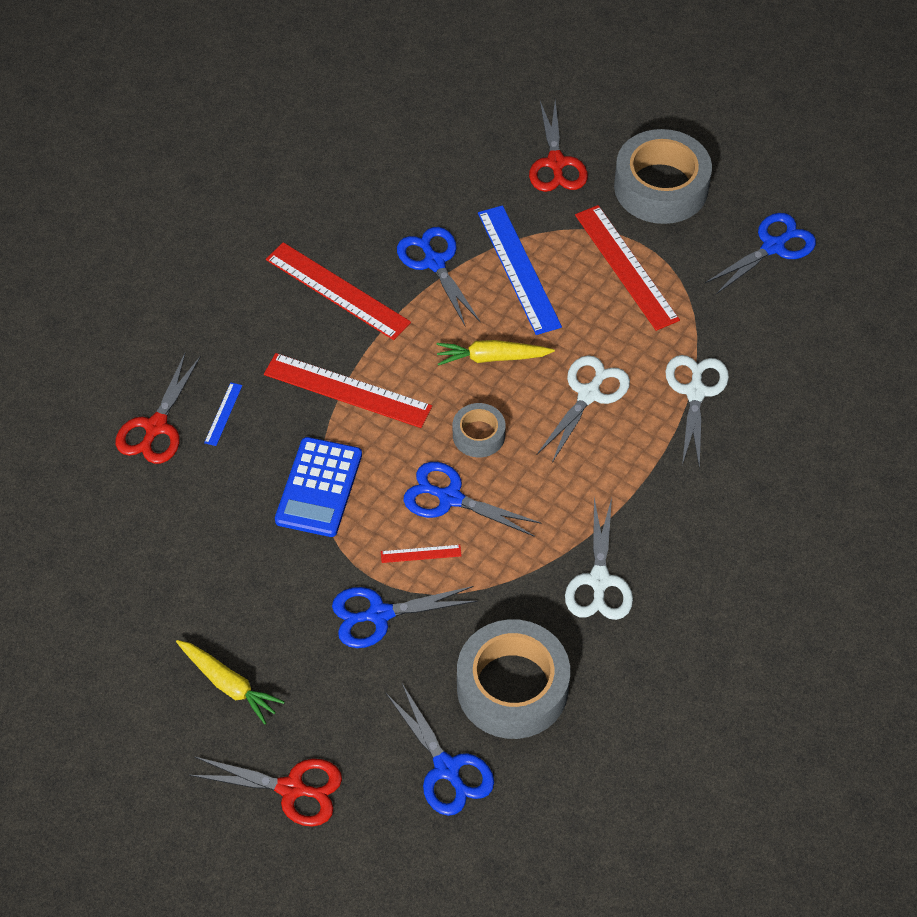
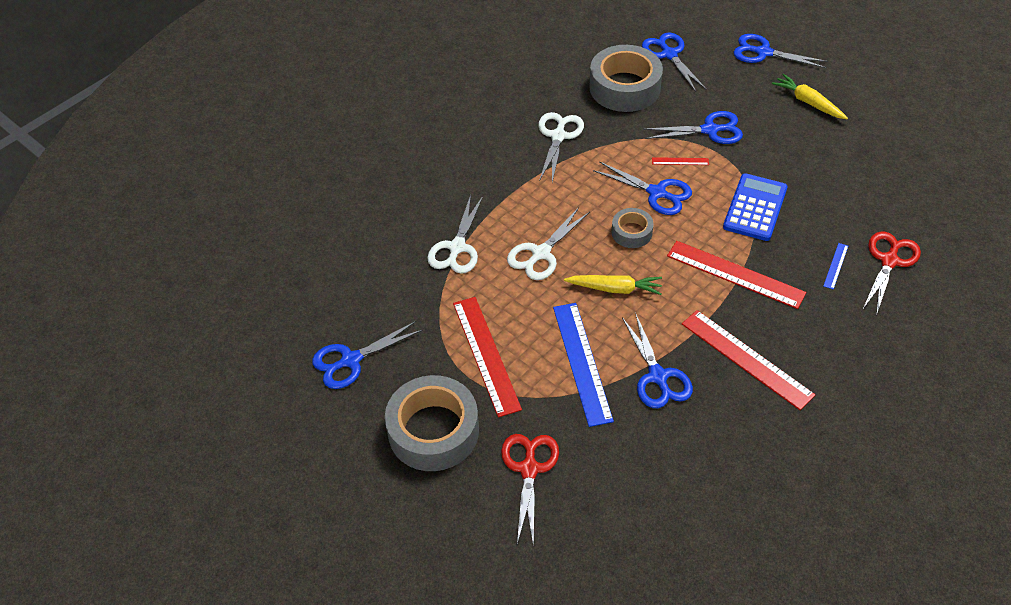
camera: 170 degrees left, 5 degrees down
red scissors [189,757,342,827] -> blue scissors [734,34,828,68]

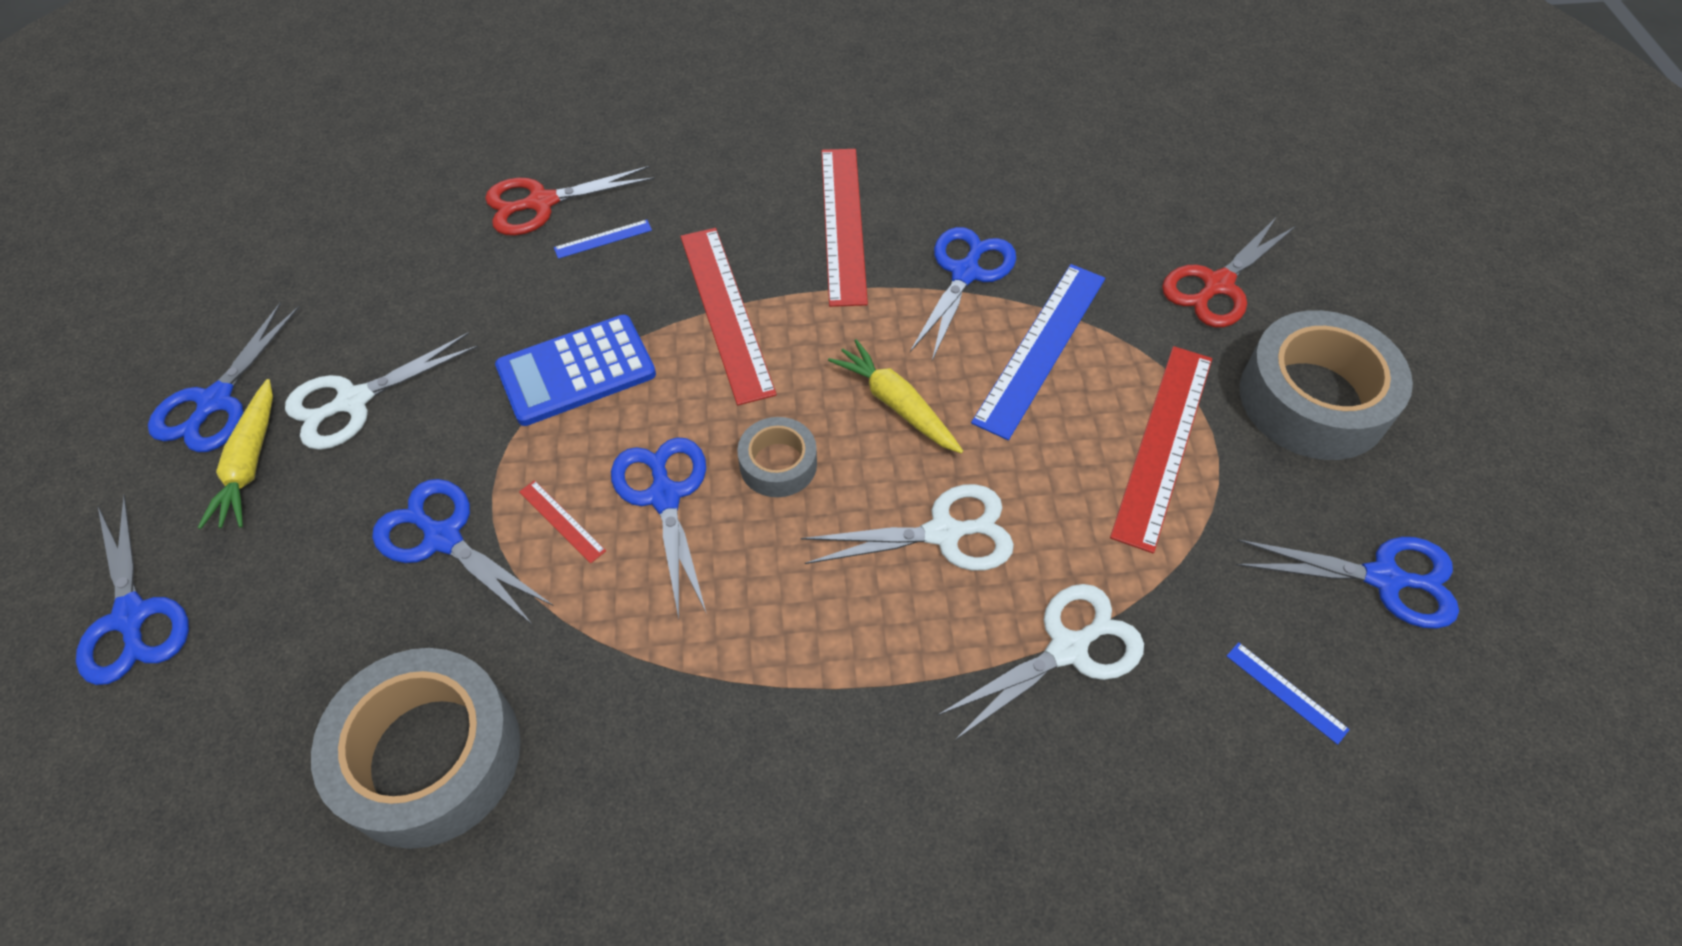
camera: 140 degrees left, 5 degrees up
white scissors [538,112,584,182] -> white scissors moved to [285,332,479,450]
blue scissors [642,32,707,92] -> blue scissors moved to [148,302,300,452]
none -> blue ruler [1227,642,1350,745]

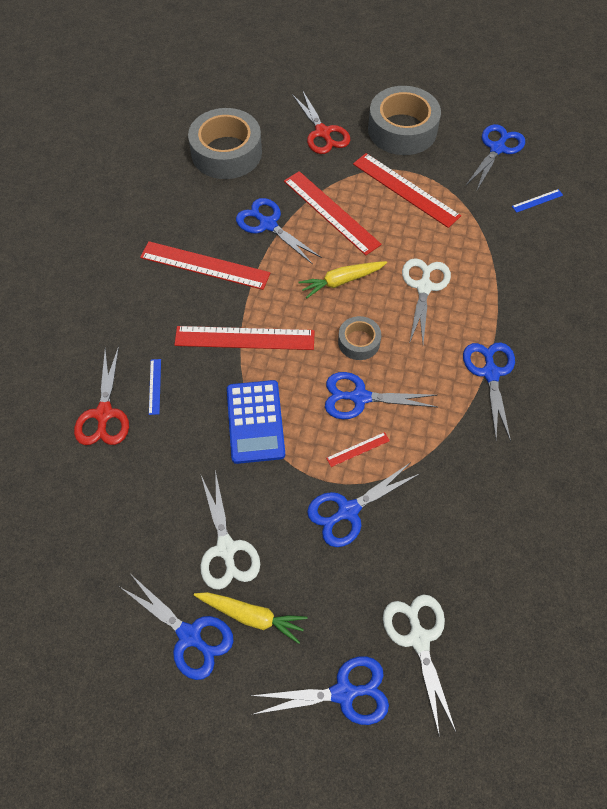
camera: 70 degrees left, 5 degrees up
grey tape [311,648,521,849] -> grey tape moved to [188,108,262,179]
white scissors [937,584,1144,741] -> white scissors moved to [383,594,456,737]
blue ruler [971,264,1105,440] -> red ruler [284,171,382,256]
none -> blue scissors [463,342,515,442]

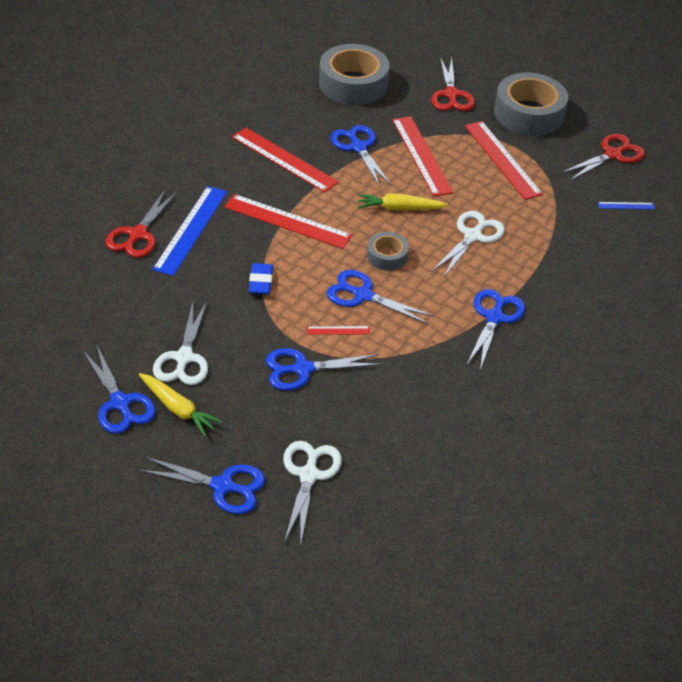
camera: 20 degrees right, 15 degrees down
blue ruler [149,359,161,415] -> blue ruler [152,186,227,276], size x2.27
blue calculator [227,380,285,464] -> blue eraser [249,263,273,294]
blue scissors [466,124,525,192] -> red scissors [562,134,645,180]

